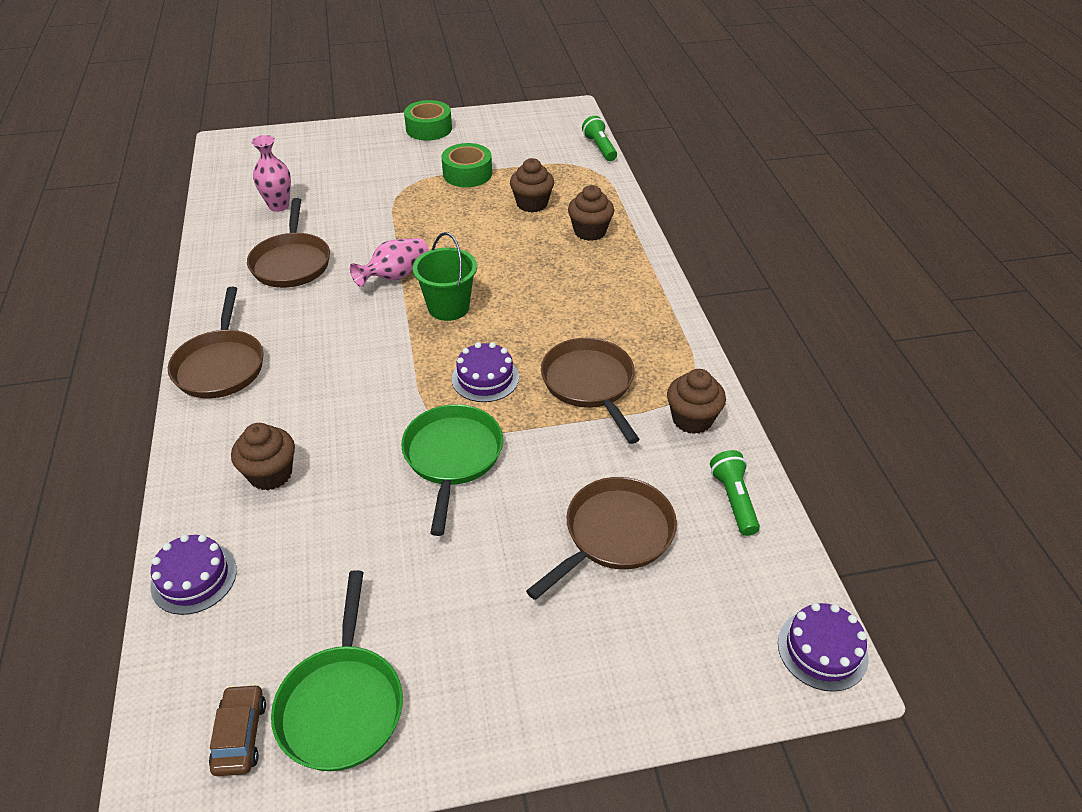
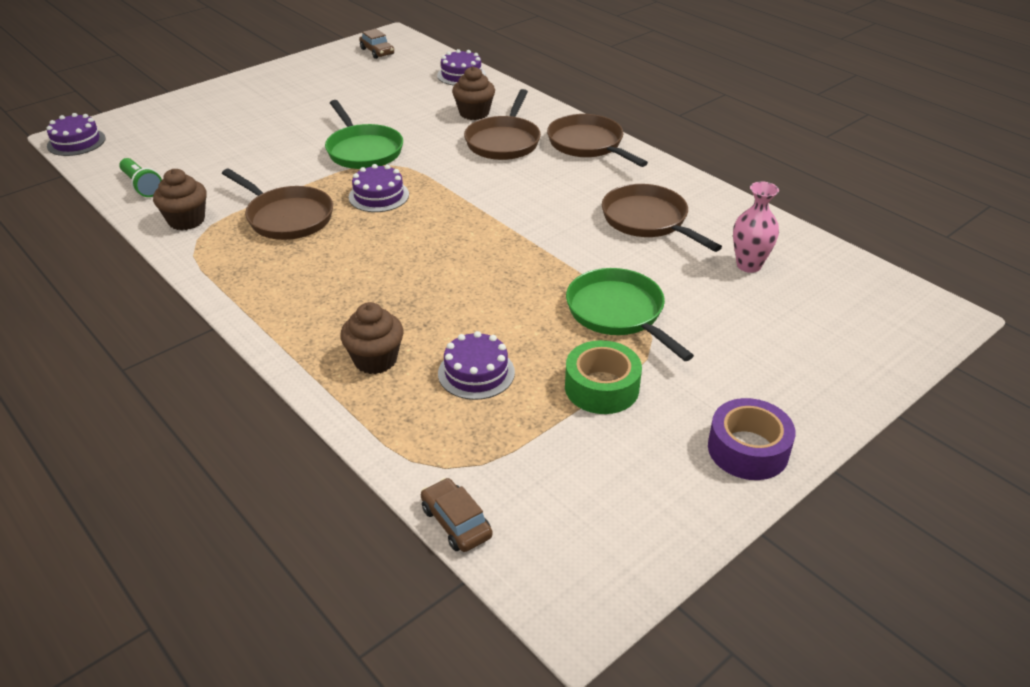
camera: 150 degrees right, 5 degrees down
green pan [271,570,403,771] -> green pan moved to [566,268,694,361]
pink vase [350,238,429,287] -> none
green tape [404,100,452,141] -> purple tape [708,398,796,480]
green bucket [413,232,477,321] -> none
brown cupcake [510,158,554,213] -> purple cake [438,331,515,400]
brown pan [526,477,677,600] -> brown pan moved to [464,89,541,160]
green flashlight [582,116,617,161] -> brown car [421,478,493,552]

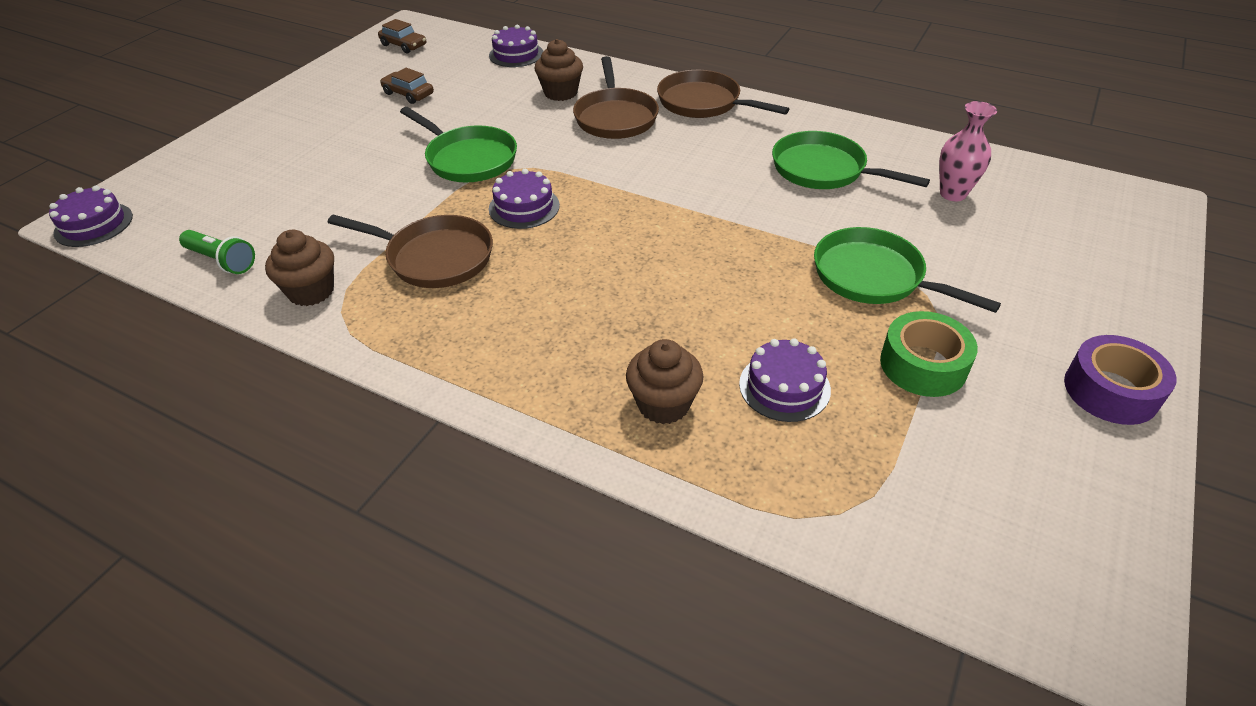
camera: 20 degrees left, 5 degrees up
brown car [421,478,493,552] -> brown car moved to [380,68,434,104]
brown pan [602,184,722,252] -> green pan [772,131,930,189]

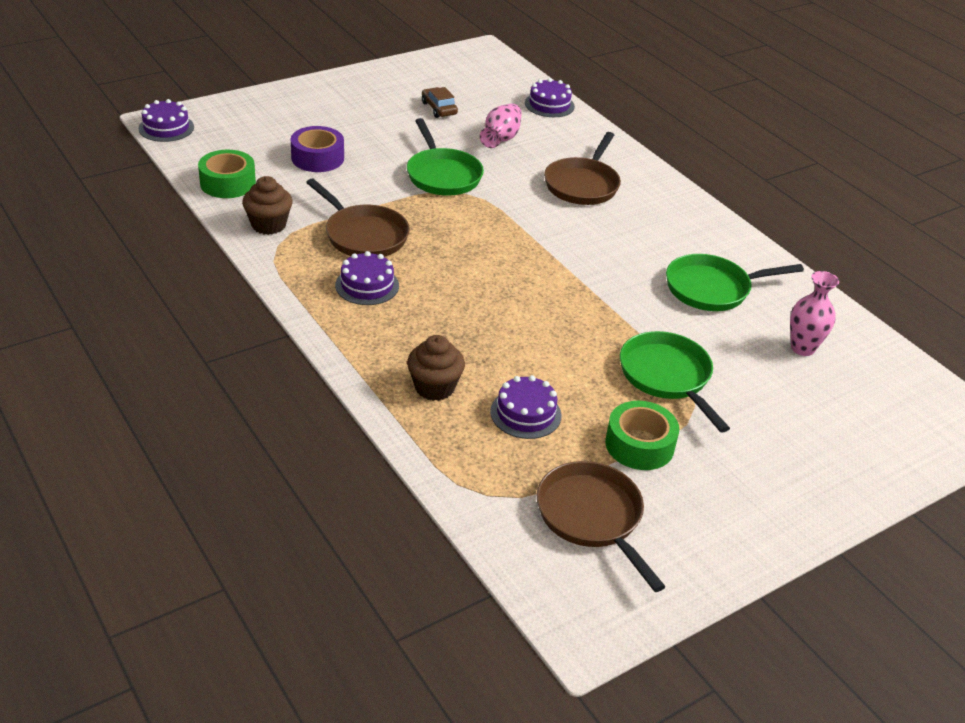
camera: 25 degrees right, 5 degrees down
green flashlight [179,230,255,274] -> green tape [198,150,256,198]
brown car [378,19,426,53] -> none
purple cake [489,169,560,229] -> purple cake moved to [335,251,399,305]
brown cupcake [535,39,583,101] -> none
brown pan [657,70,789,118] -> brown pan moved to [537,461,666,592]
green pan [772,131,930,189] -> green pan turned 75 degrees counterclockwise [666,254,804,311]
purple tape [1064,335,1177,425] -> purple tape moved to [291,126,344,172]
none -> pink vase [480,103,522,148]

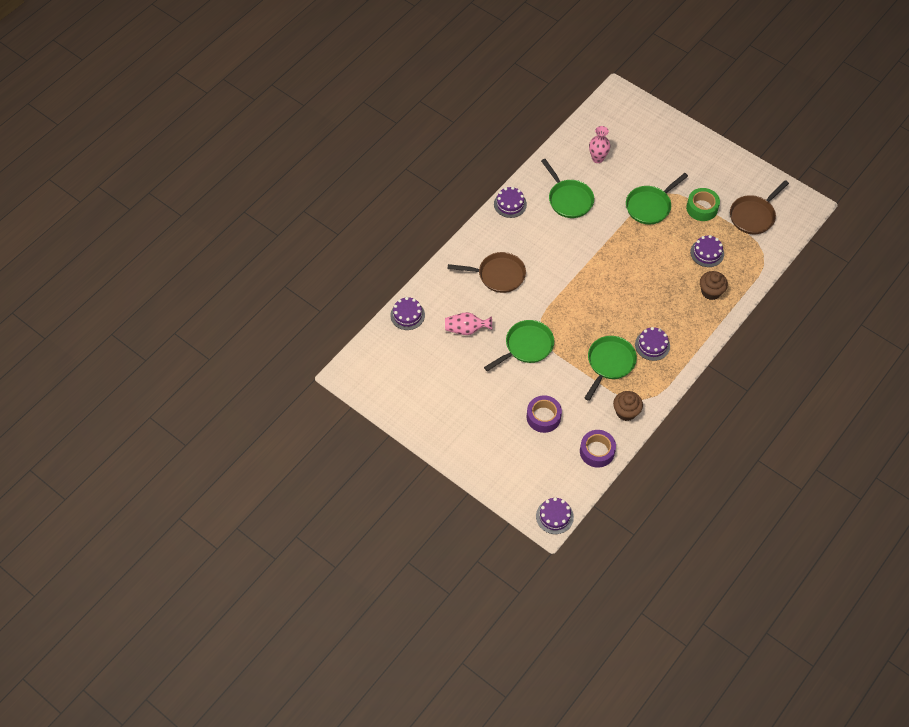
camera: 105 degrees left, 20 degrees up
green tape [198,150,256,198] -> purple tape [580,430,616,468]
brown pan [306,179,410,257] -> green pan [585,336,637,401]
brown car [422,87,458,118] -> none
none -> purple cake [494,187,527,218]

